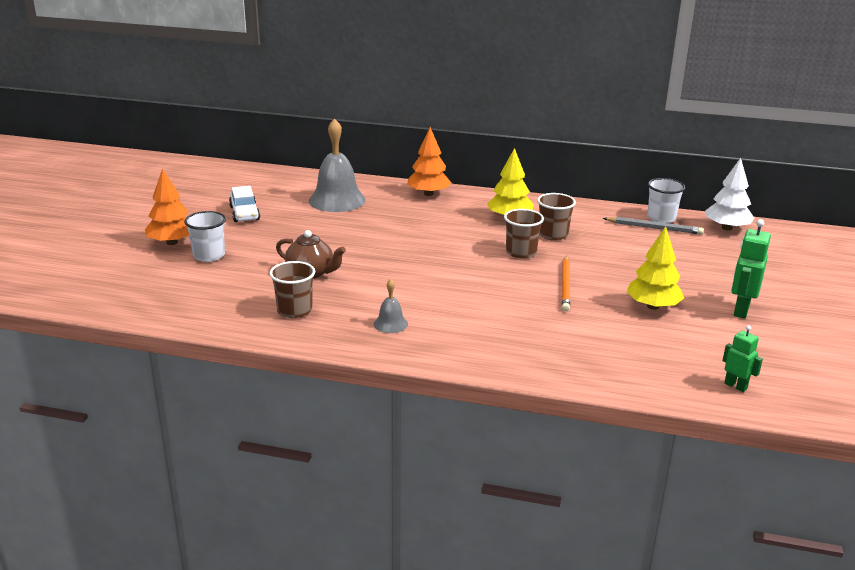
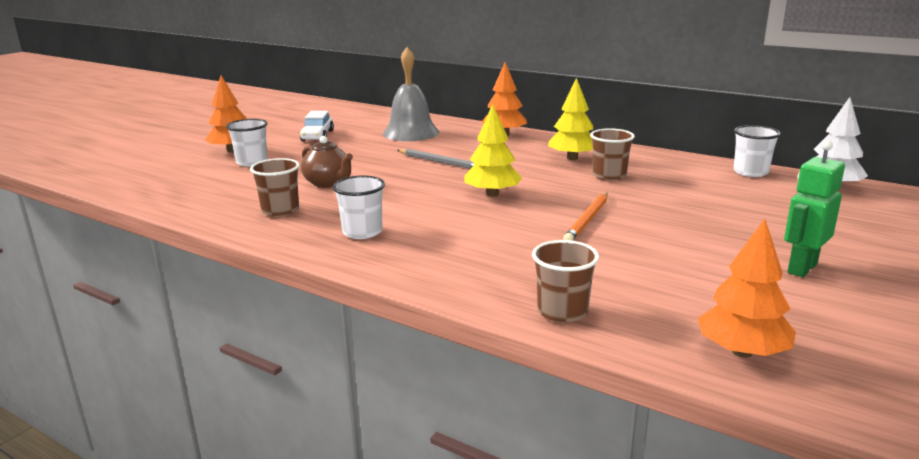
camera: 20 degrees right, 5 degrees down
grey bell [374,279,408,333] -> white cup [332,176,385,239]
brown cup [504,209,544,259] -> brown cup moved to [532,240,599,323]
grey pencil [603,217,704,235] -> grey pencil moved to [397,149,475,169]
yellow tree [626,226,684,310] -> yellow tree moved to [464,104,522,197]
green robot [722,325,763,392] -> orange tree [697,219,796,358]

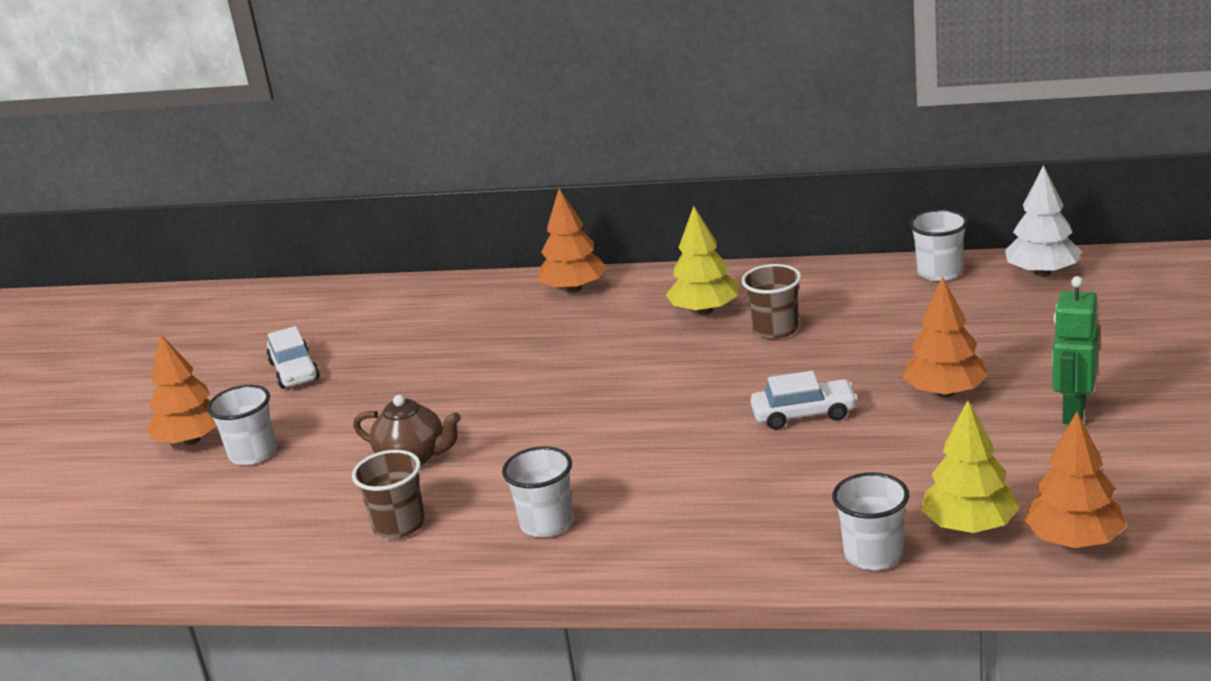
camera: 20 degrees left, 5 degrees up
grey bell [383,47,439,141] -> none
grey pencil [397,149,475,169] -> none
yellow tree [464,104,522,197] -> yellow tree moved to [922,400,1020,533]
brown cup [532,240,599,323] -> white cup [832,472,909,570]
orange pencil [563,193,608,241] -> white car [751,371,858,430]
none -> orange tree [902,276,988,397]

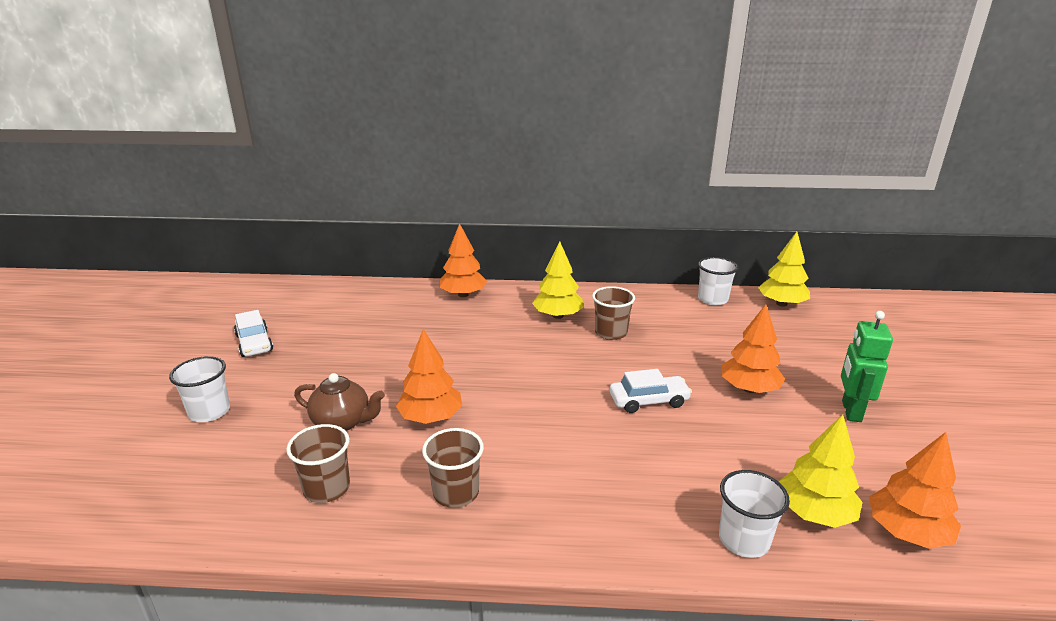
camera: 10 degrees left, 0 degrees up
orange tree [147,333,217,445] -> orange tree moved to [396,329,462,424]
white cup [502,446,573,537] -> brown cup [422,428,484,508]
white tree [1005,165,1082,277] -> yellow tree [758,232,810,307]

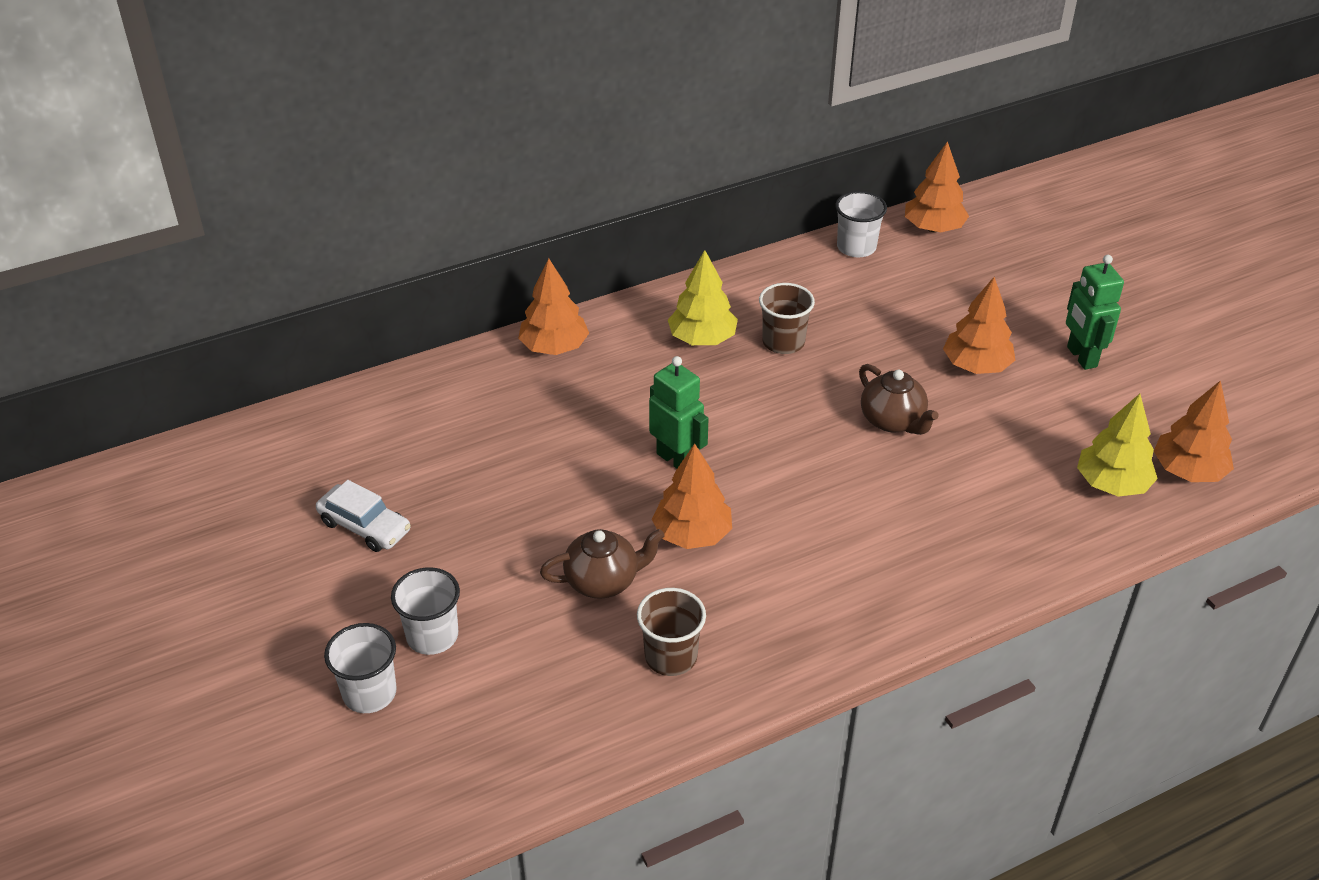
camera: 30 degrees left, 15 degrees up
brown cup [422,428,484,508] -> none
white car [610,369,692,413] -> brown teapot [859,364,939,435]
white cup [719,470,790,558] -> white cup moved to [324,623,397,713]
yellow tree [758,232,810,307] -> orange tree [905,141,969,232]
none -> green robot [649,356,709,469]

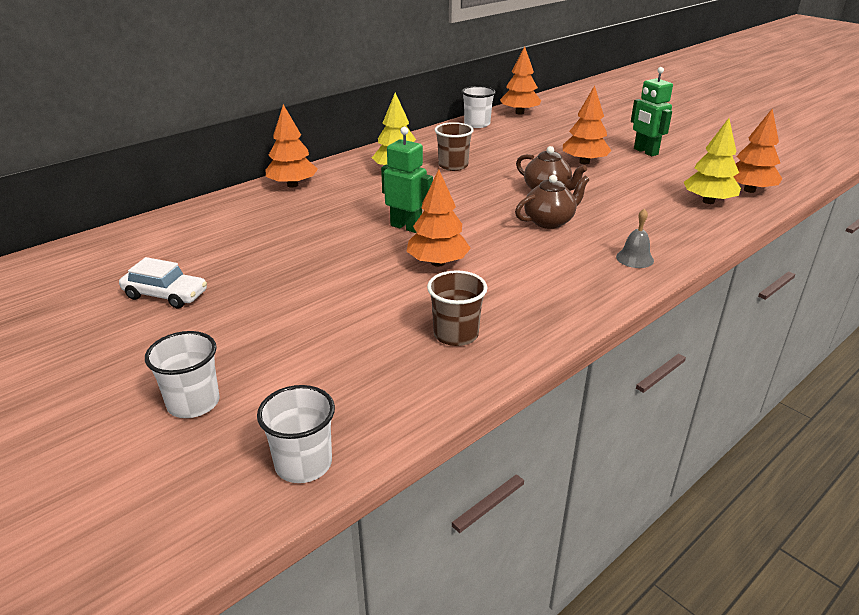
camera: 15 degrees left, 10 degrees down
white cup [391,567,460,655] -> white cup moved to [257,385,335,483]
brown teapot [540,529,665,599] -> brown teapot moved to [515,175,589,229]
none -> grey bell [616,209,654,268]

